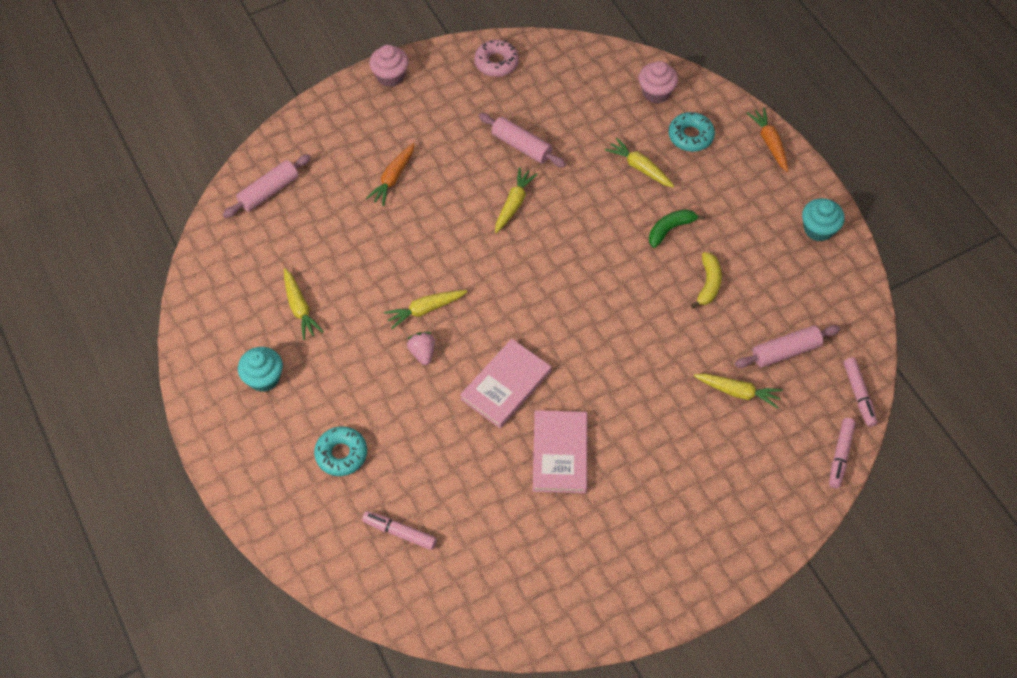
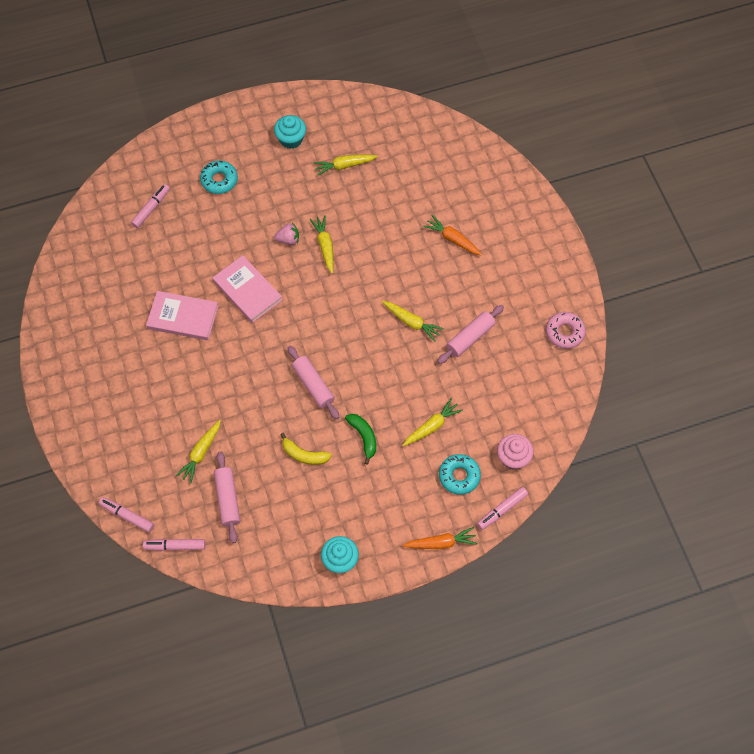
camera: 100 degrees right, 5 degrees up
pink rolling pin [223,154,311,218] -> pink rolling pin moved to [288,346,339,419]
pink cupcake [369,45,409,87] -> none
none -> pink marker [477,487,528,530]

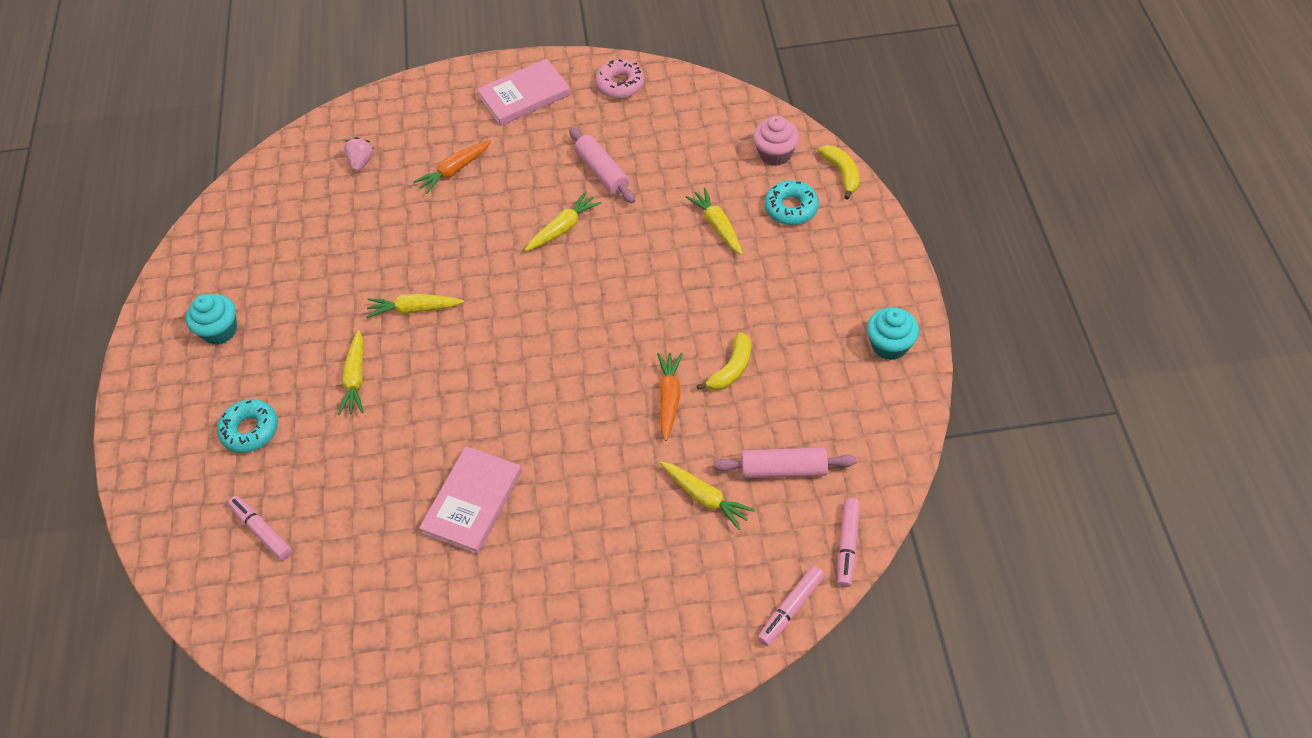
camera: 75 degrees left, 10 degrees down
pink book [213,255,282,323] -> pink book moved to [477,59,571,126]
pink strawberry [274,223,299,245] -> pink strawberry moved to [344,137,374,172]
pink rolling pin [288,346,339,419] -> none
yellow carrot [314,155,378,176] -> yellow carrot moved to [338,330,364,415]
green banana [345,414,376,465] -> none
orange carrot [402,527,477,549] -> orange carrot moved to [657,353,683,441]
pink marker [477,487,528,530] -> yellow banana [818,145,860,200]

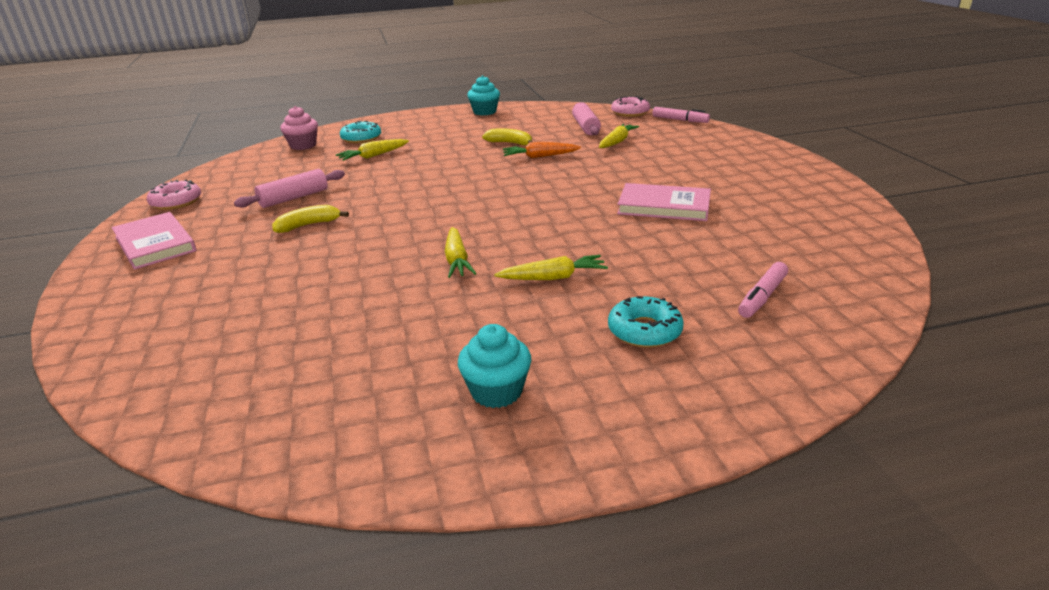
camera: 100 degrees left, 25 degrees down
pink strawberry [344,137,374,172] -> none
orange carrot [413,140,491,194] -> none
yellow carrot [525,191,601,251] -> none
yellow banana [818,145,860,200] -> yellow banana moved to [272,205,349,233]
pink marker [837,498,860,587] -> pink donut [611,96,650,117]

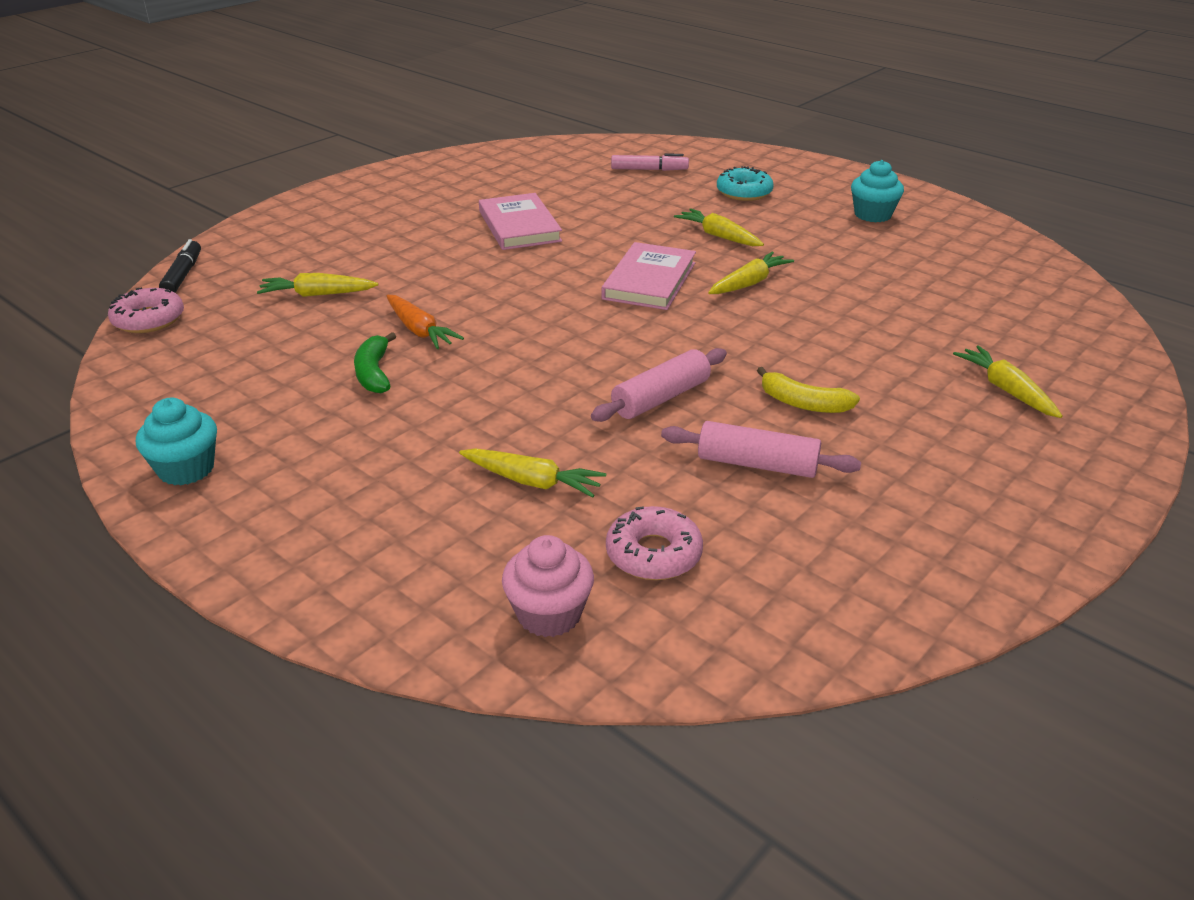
camera: 125 degrees left, 5 degrees up
pink book [112,212,196,270] -> pink book moved to [602,242,696,310]
pink donut [147,179,201,210] -> pink donut moved to [606,506,703,580]
turquoise donut [340,121,381,143] -> none
yellow banana [482,128,533,145] -> green banana [354,332,396,393]
pink rolling pin [572,102,601,135] -> pink rolling pin moved to [591,348,727,422]
pink marker [653,107,710,123] -> black marker [159,239,201,293]
none -> yellow carrot [953,345,1063,418]

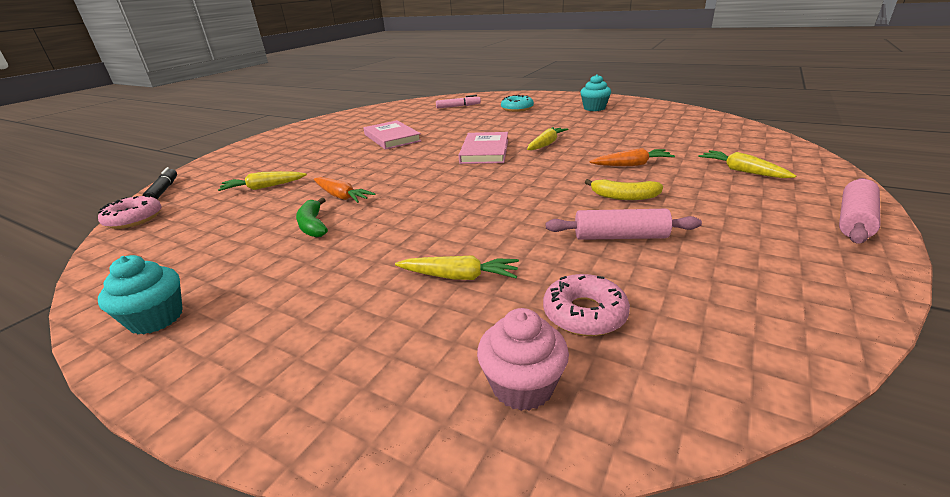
camera: 10 degrees left, 5 degrees down
pink rolling pin [591,348,727,422] -> pink rolling pin moved to [839,178,881,244]
yellow carrot [674,208,764,246] -> none
none -> orange carrot [590,148,675,166]

